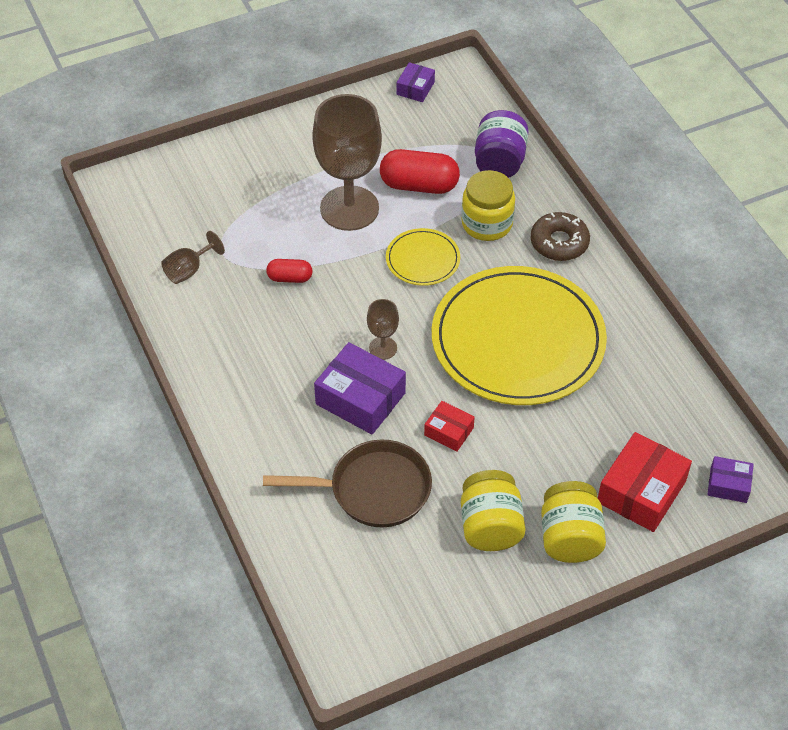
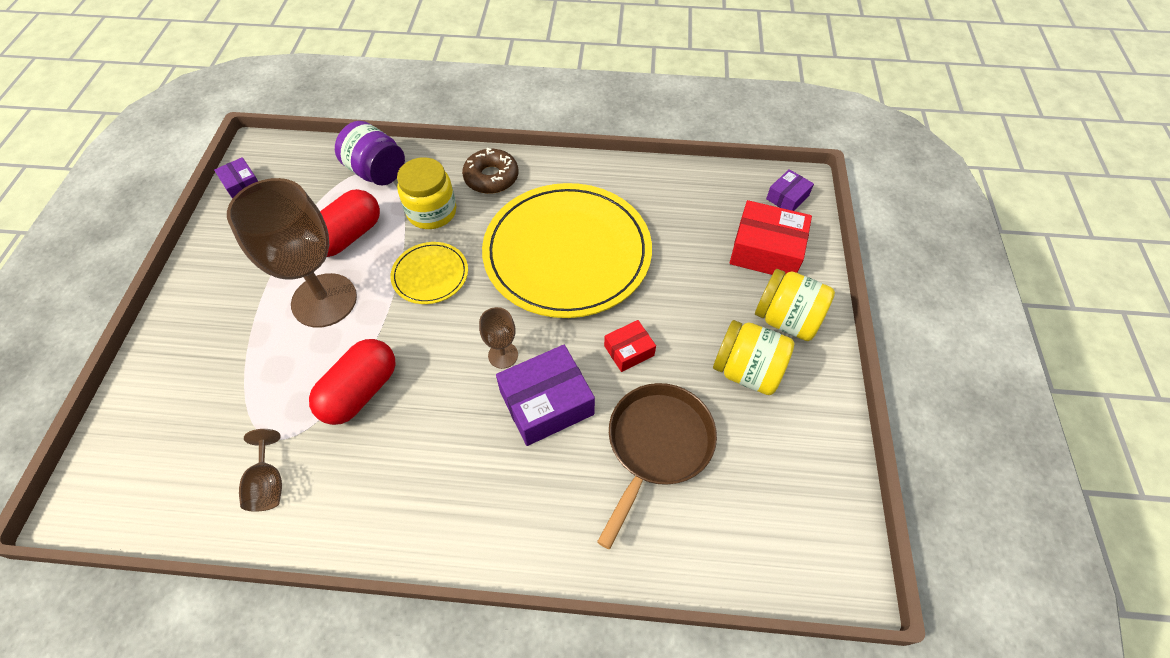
camera: 60 degrees left, 5 degrees up
red capsule [266,259,313,283] -> red capsule [309,339,396,425], size x1.82
red box [598,432,692,532] -> red box turned 45 degrees counterclockwise [730,200,812,275]

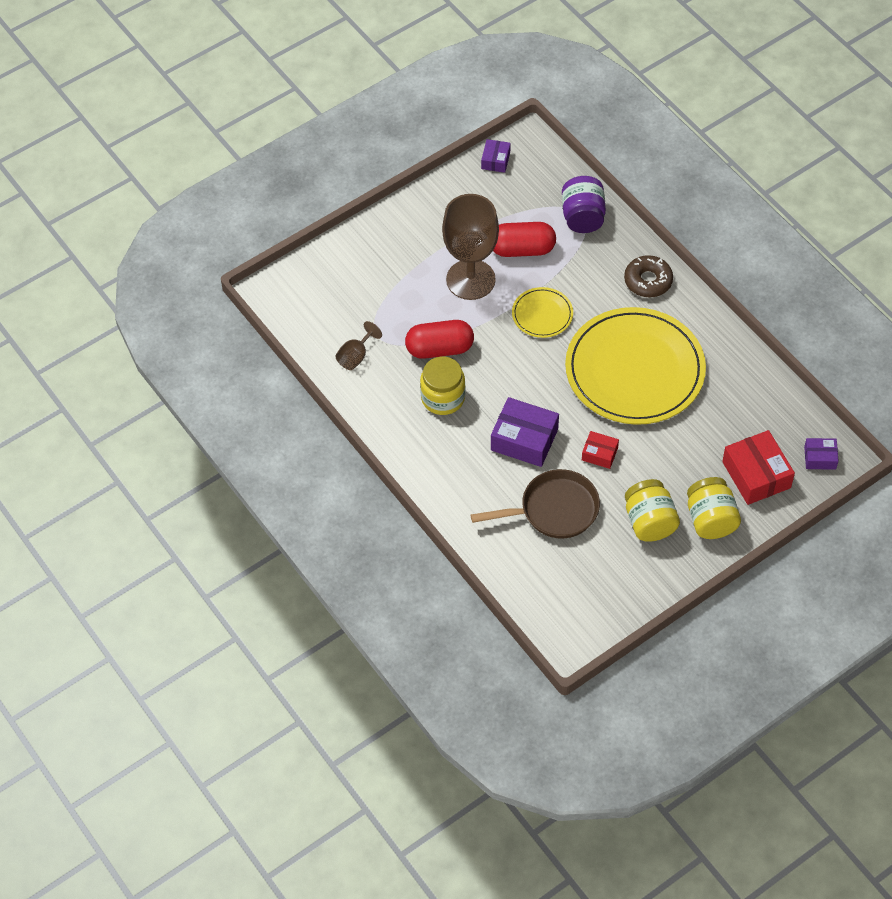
camera: 50 degrees right, 0 degrees up
yellow jar [397,157,457,229] -> yellow jar moved to [420,357,465,415]
brown goblet [479,307,518,369] -> none

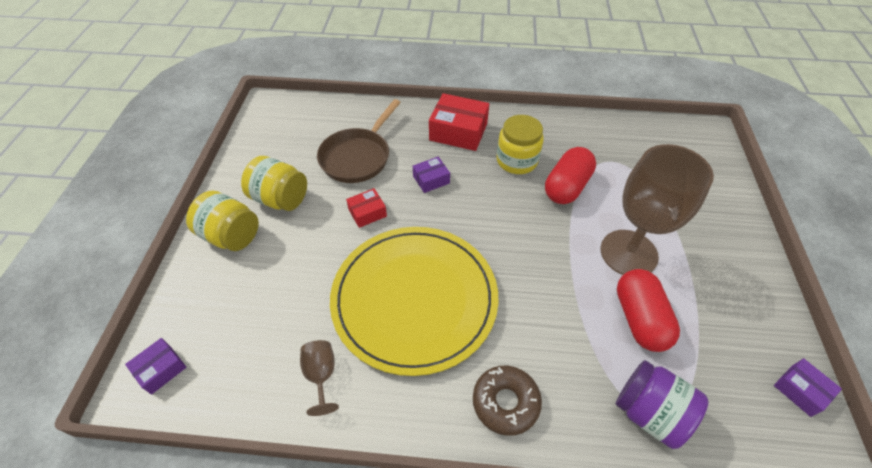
camera: 130 degrees right, 5 degrees down
brown goblet [335,321,382,370] -> brown goblet moved to [300,340,339,416]
purple box [491,397,559,467] -> purple box [413,157,450,193], size x0.55
red capsule [493,222,556,257] -> red capsule turned 45 degrees counterclockwise [617,269,680,352]
yellow plate [512,287,573,338] -> none
red box [722,430,795,505] -> red box moved to [429,93,489,151]

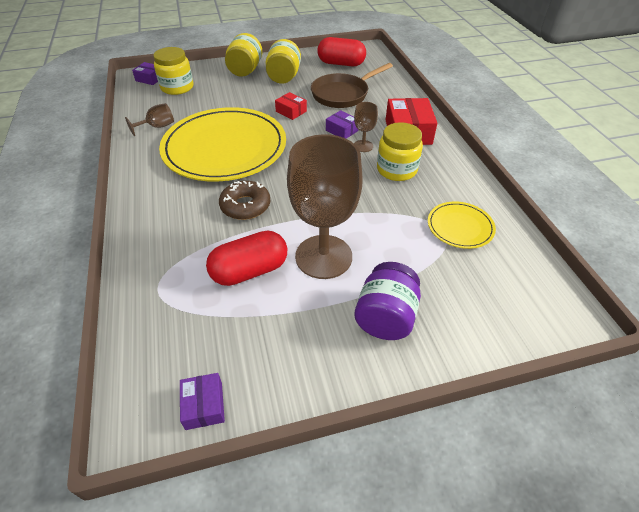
camera: 70 degrees right, 5 degrees down
brown pan [317,99,401,183] -> brown pan turned 45 degrees counterclockwise [311,63,393,108]
brown donut [473,366,542,436] -> brown donut moved to [219,181,270,220]
red capsule [545,147,596,204] -> red capsule moved to [317,37,366,66]
purple jar [616,360,709,449] -> purple jar moved to [354,262,421,340]
purple box [774,358,842,417] -> purple box turned 45 degrees counterclockwise [180,373,225,430]
none -> yellow jar [153,47,193,95]
none -> brown goblet [354,102,378,152]
none -> yellow plate [428,201,496,249]

